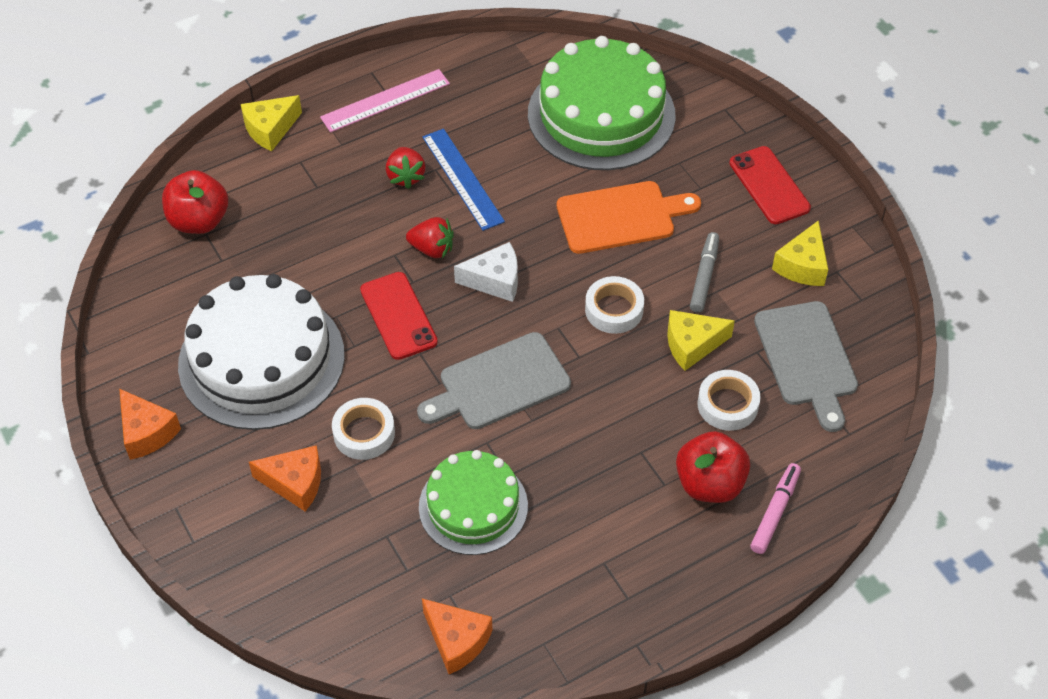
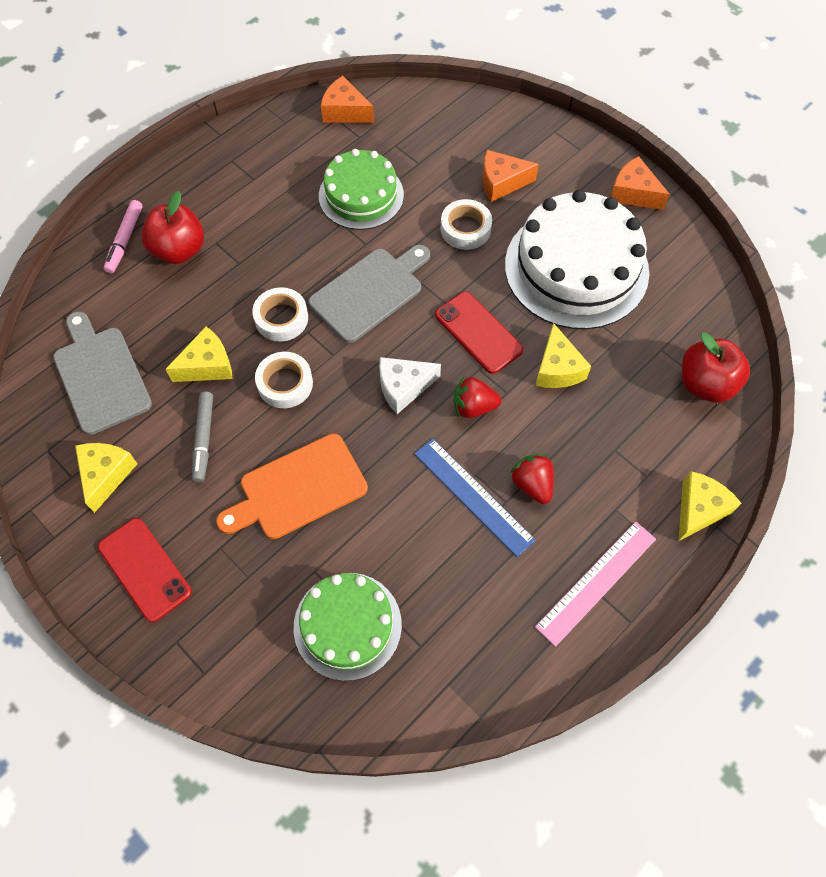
camera: 165 degrees right, 10 degrees up
green cake [528,36,676,170] -> green cake [294,573,402,681], size x0.62
white tape [697,370,761,431] -> white tape moved to [252,287,308,342]
none -> yellow cheese [535,323,591,388]

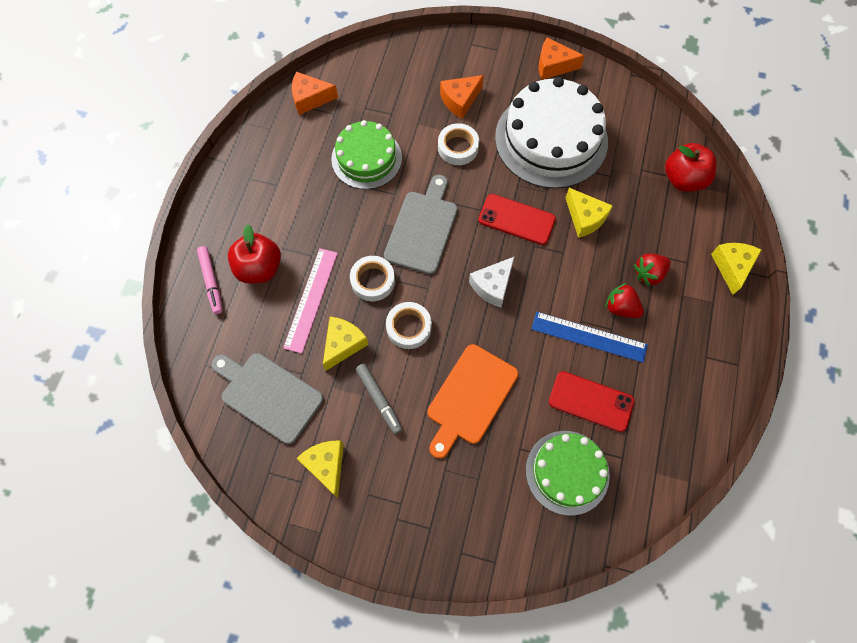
camera: 30 degrees left, 5 degrees up
red phone [98,518,192,622] -> red phone moved to [549,371,634,432]
red strawberry [454,377,501,418] -> red strawberry moved to [634,253,671,287]
pink ruler [535,521,656,647] -> pink ruler moved to [283,248,338,354]

